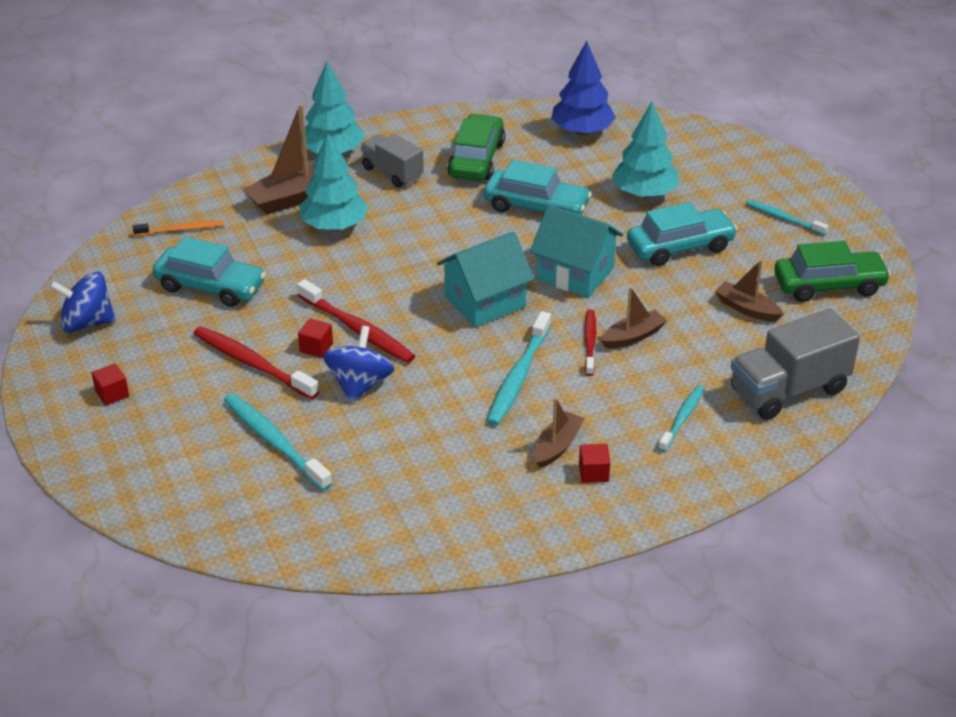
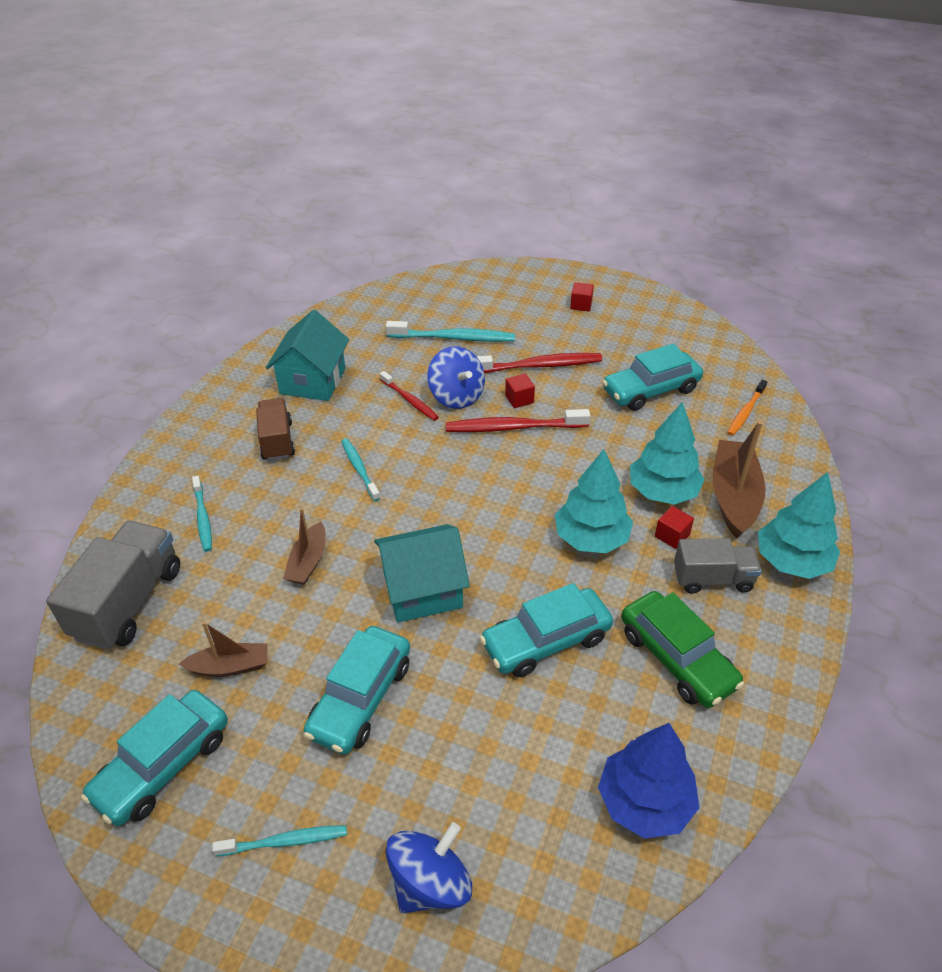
camera: 135 degrees right, 5 degrees up
blue spinning top [49,272,116,333] -> blue spinning top moved to [386,822,472,913]
turquoise house [437,231,534,327] -> turquoise house moved to [266,310,349,401]
turquoise toothbrush [487,311,551,426] -> turquoise toothbrush [341,438,380,501], size x0.62
brown boat [534,398,585,468] -> brown truck [256,398,295,461]
red cube [579,444,610,483] -> red cube moved to [655,506,694,549]
red toothbrush [584,309,596,376] -> red toothbrush moved to [380,371,439,421]
turquoise tree [612,102,679,198] -> turquoise tree moved to [555,449,633,553]
green car [774,241,891,302] -> turquoise car [81,690,228,826]

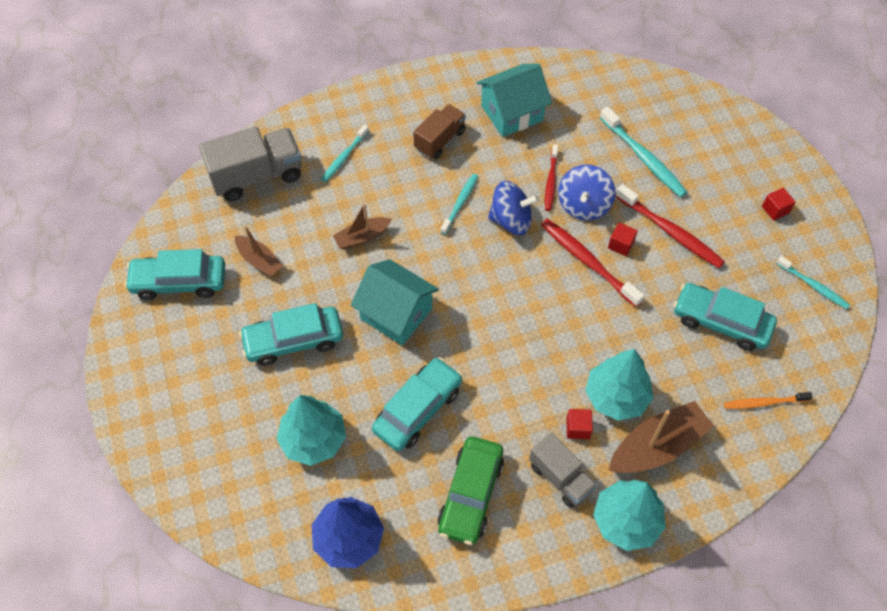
camera: 50 degrees right, 15 degrees up
turquoise toothbrush [212,825,347,857] -> turquoise toothbrush moved to [776,256,850,309]
blue spinning top [386,822,472,913] -> blue spinning top moved to [488,181,539,235]
turquoise car [480,583,613,677] -> turquoise car turned 105 degrees clockwise [372,357,463,451]
turquoise tree [555,449,633,553] -> turquoise tree moved to [276,395,346,466]

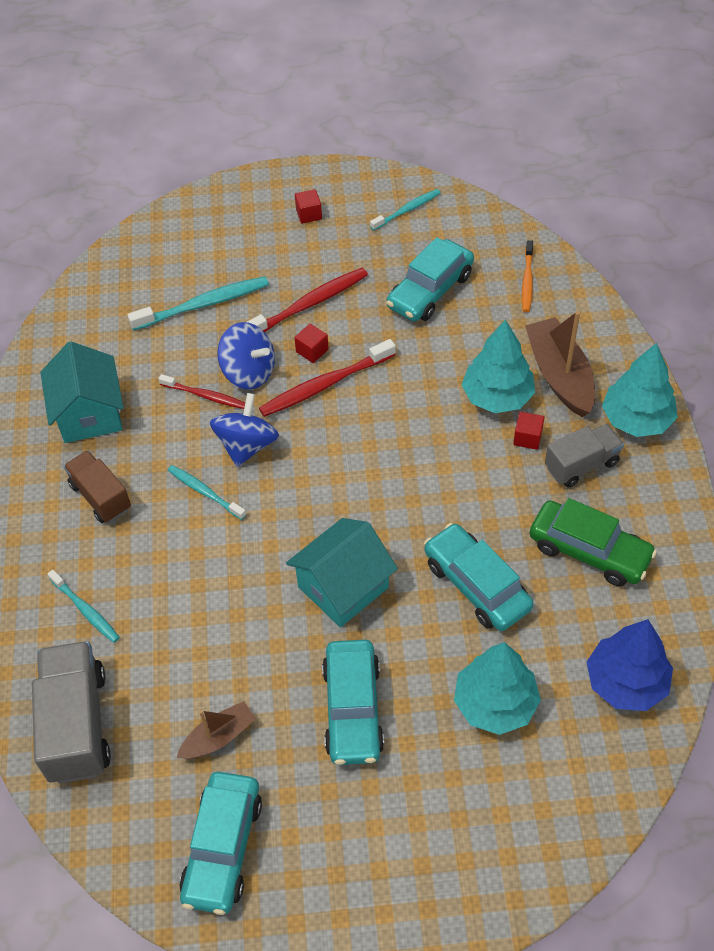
camera: 75 degrees left, 5 degrees down
brown boat [333,203,392,249] -> none

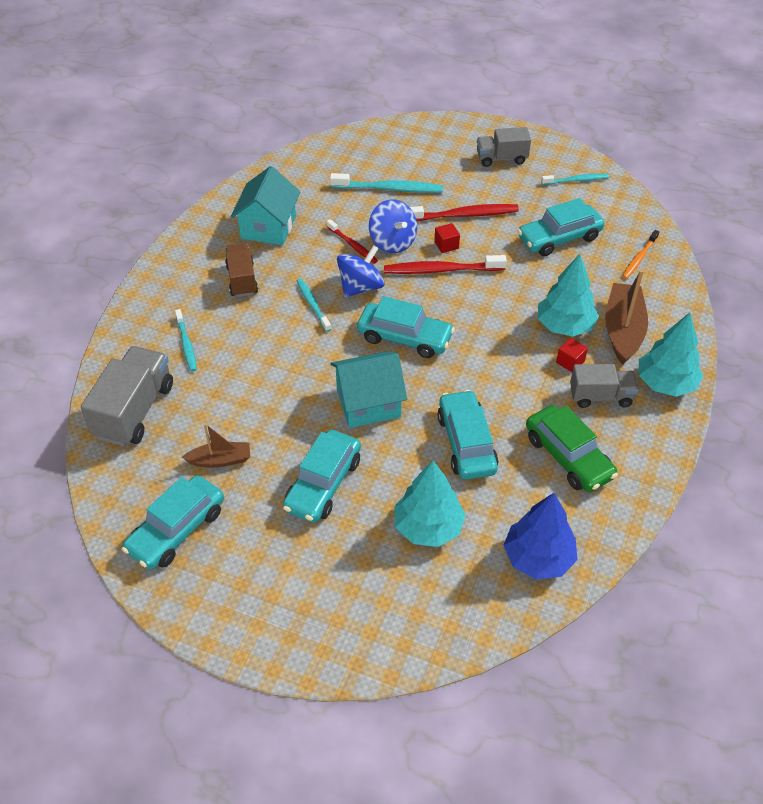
camera: 25 degrees right, 5 degrees down
red cube [295,189,322,224] -> grey truck [477,127,531,167]
none -> turquoise car [357,296,455,358]

